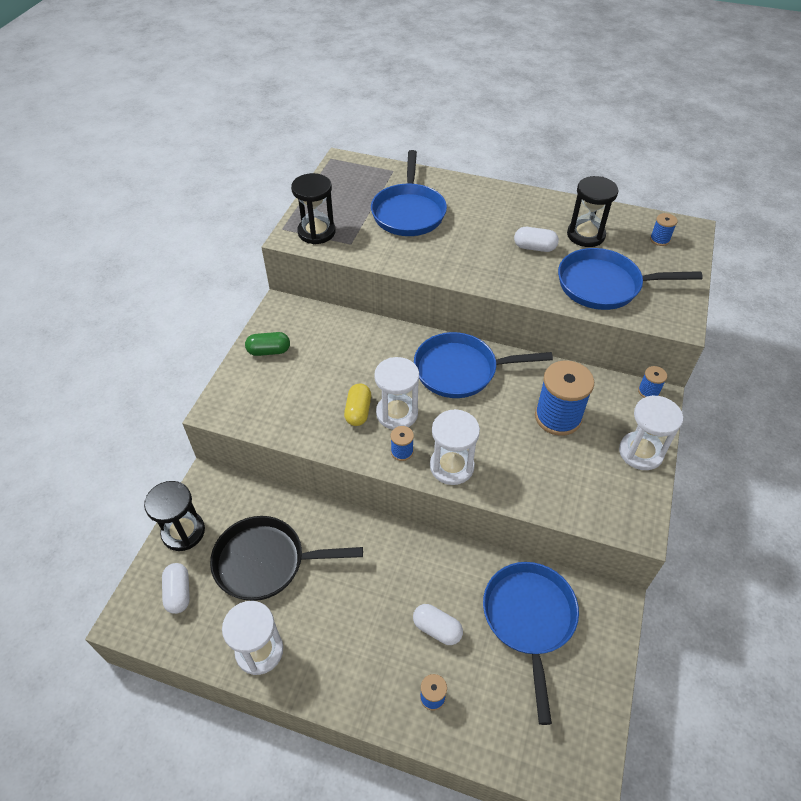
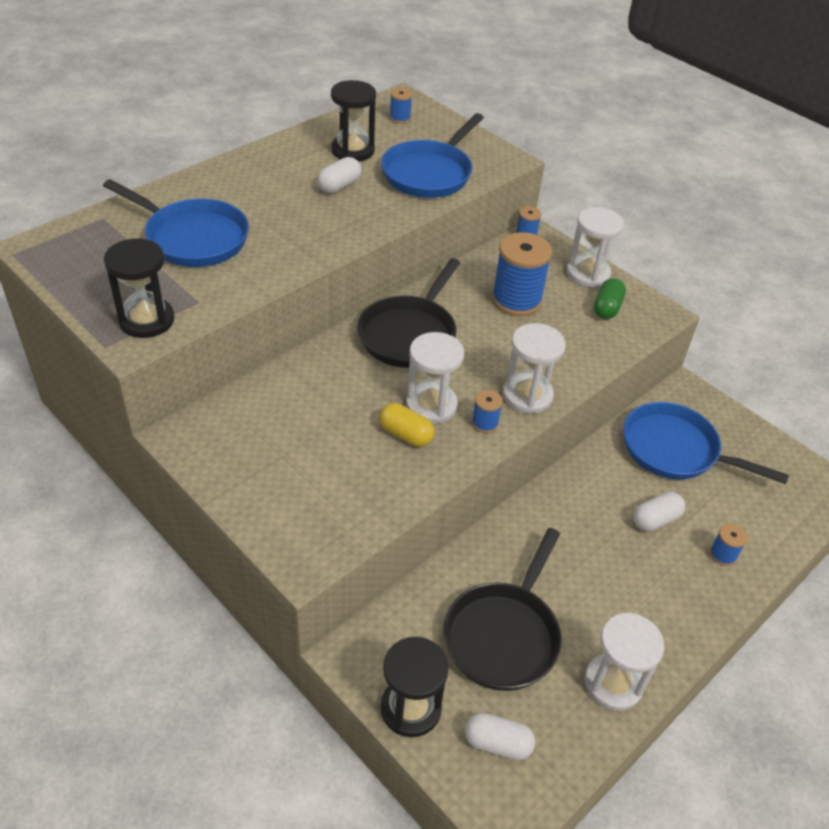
camera: 65 degrees left, 5 degrees down
green capsule [245,332,290,356] -> green capsule moved to [594,278,626,319]
blue pan [414,332,553,398] -> black pan [357,258,460,368]

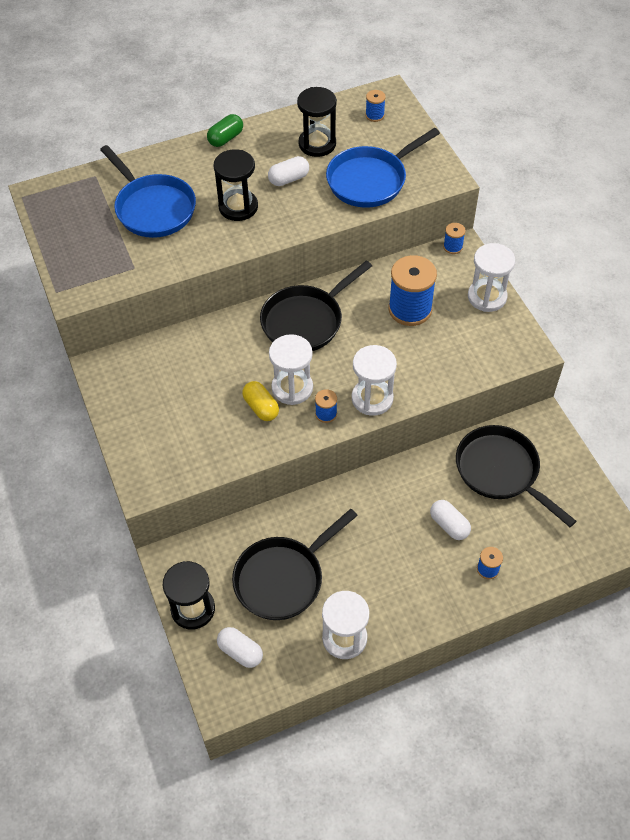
camera: 25 degrees right, 10 degrees up
black hourglass [104,238,175,338] -> black hourglass moved to [214,149,258,221]
green capsule [594,278,626,319] -> green capsule moved to [207,114,243,147]
blue pan [623,402,789,484] -> black pan [456,425,576,527]
white capsule [633,492,685,531] -> white capsule turned 60 degrees clockwise [430,500,471,540]

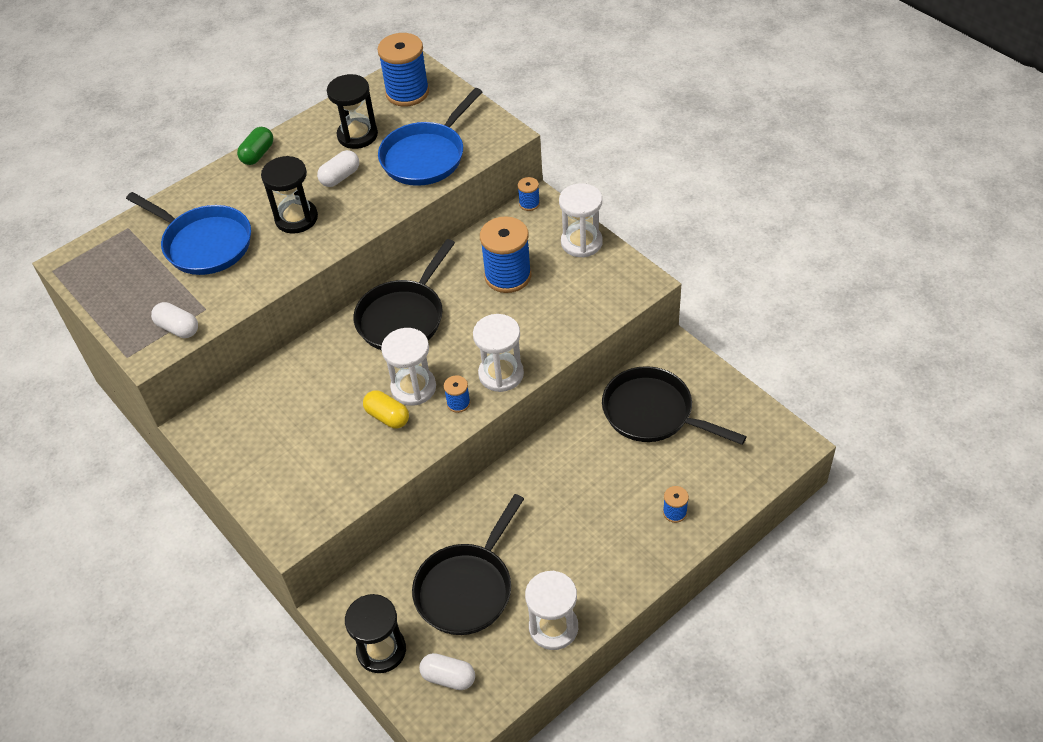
camera: 15 degrees left, 5 degrees down
blue spool [365,90,386,122] -> blue spool [377,33,429,107], size x2.15
white capsule [430,500,471,540] -> white capsule moved to [151,302,198,338]

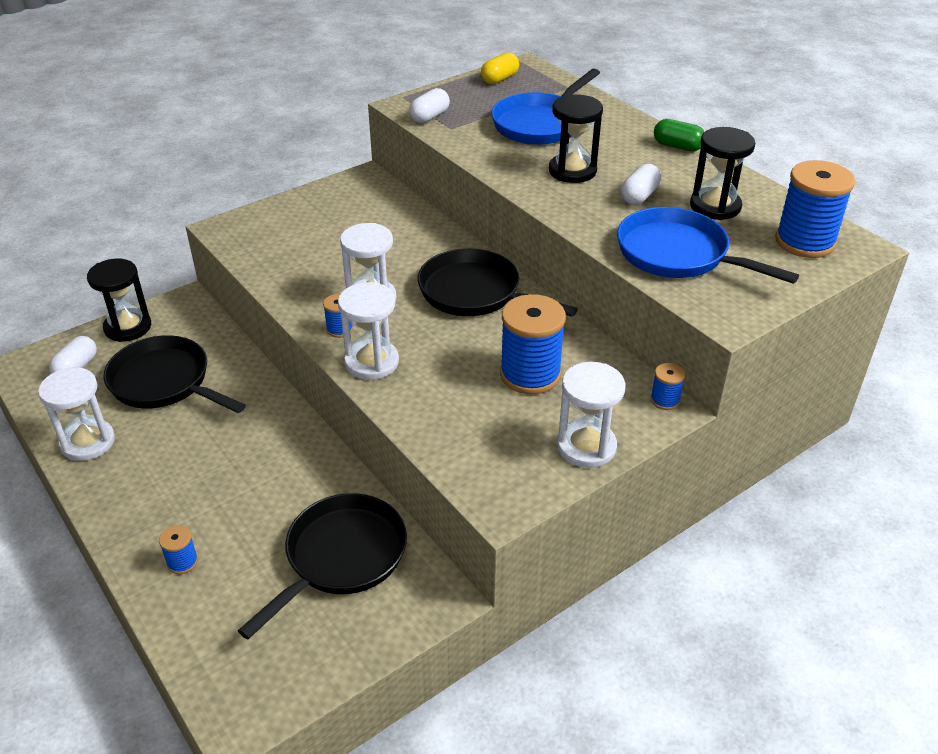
camera: 90 degrees right, 10 degrees down
white capsule [317,150,359,187] -> white capsule turned 75 degrees clockwise [621,164,661,205]
yellow capsule [363,390,409,428] -> yellow capsule moved to [481,52,519,84]

